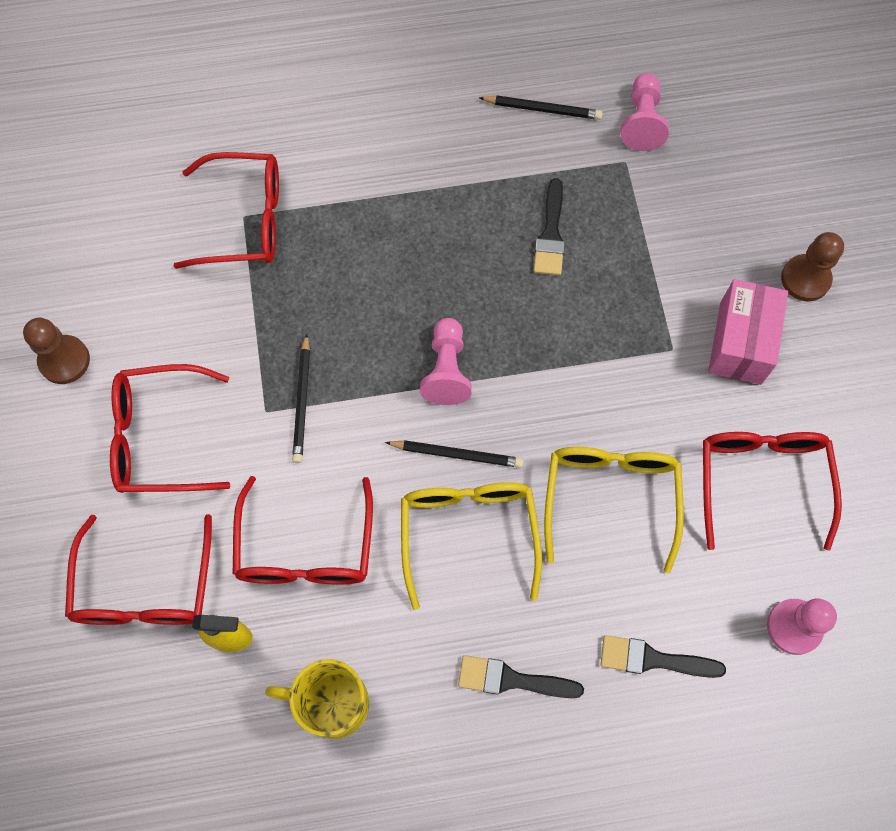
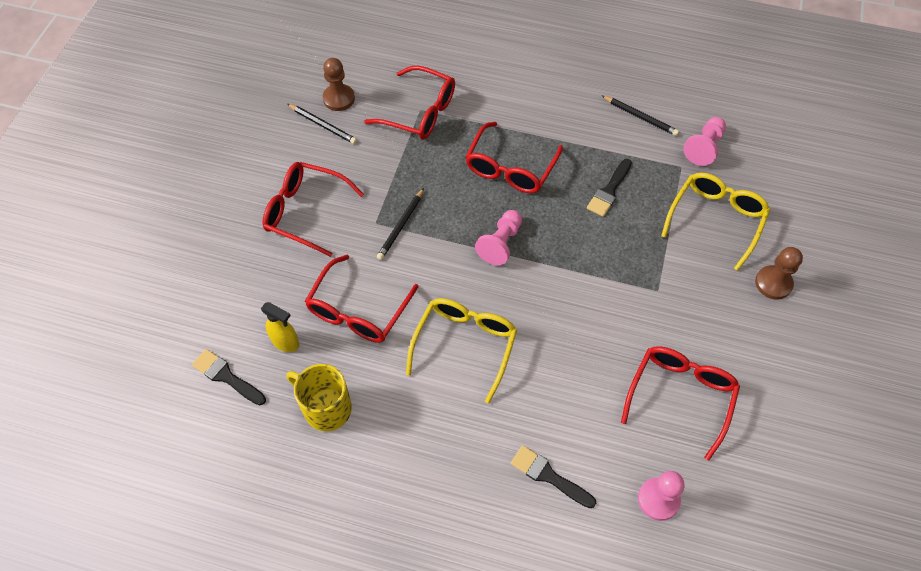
camera: 25 degrees right, 10 degrees down
brown pawn [23,318,90,384] -> brown pawn moved to [322,58,355,111]
red glasses [65,514,212,625] -> red glasses moved to [466,122,563,193]
black pencil [385,440,524,468] -> black pencil moved to [288,104,357,144]
black brush [458,655,584,698] -> black brush moved to [192,349,266,405]
yellow glasses [544,447,684,573] -> yellow glasses moved to [661,172,770,271]
pink box [708,279,788,385] -> none

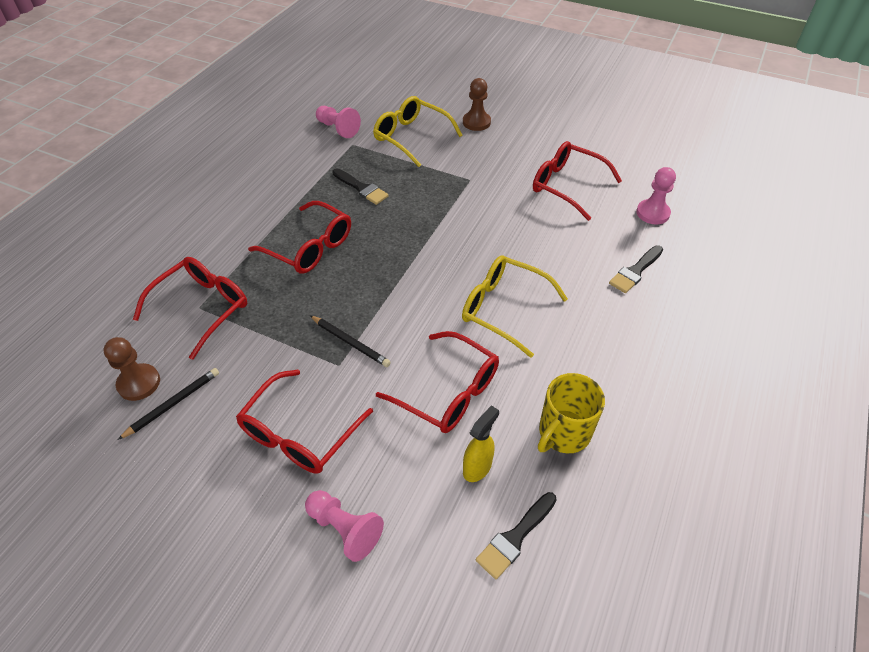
camera: 80 degrees left, 10 degrees down
pink pawn [475,210,522,266] -> pink pawn moved to [305,490,384,562]
black pencil [602,96,679,136] -> none

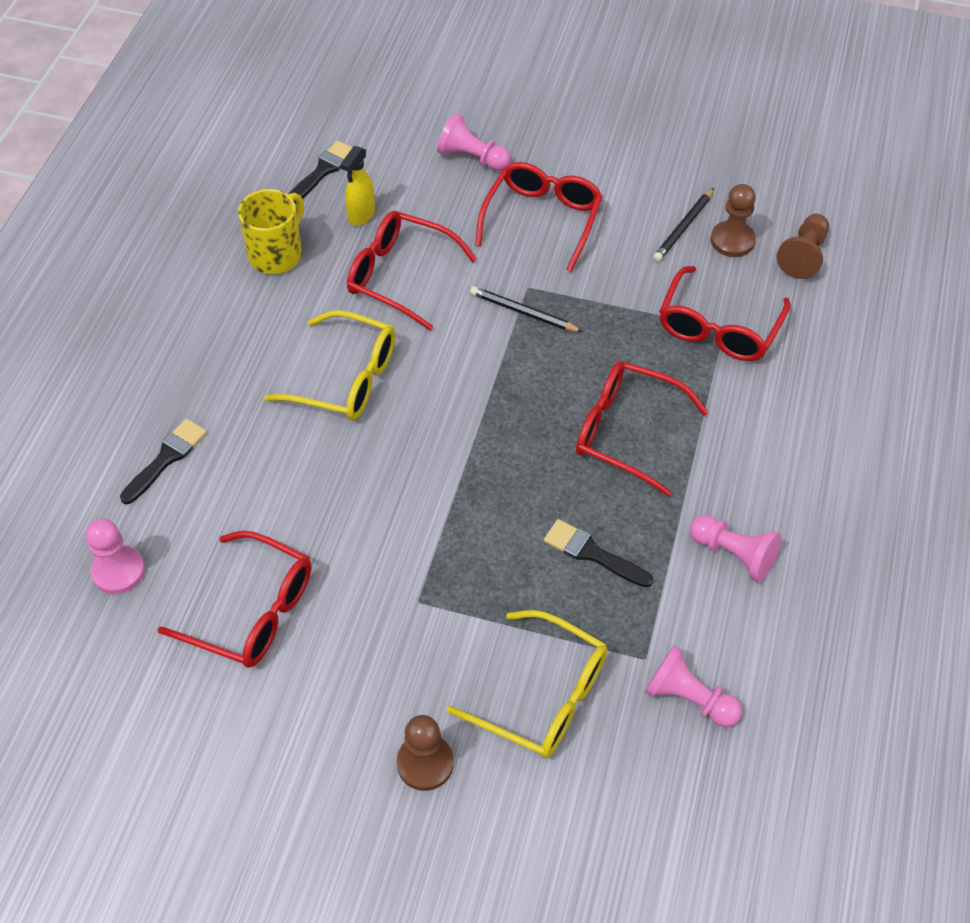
camera: 170 degrees right, 5 degrees up
none -> pink pawn [690,515,782,582]
none -> brown pawn [777,214,829,279]

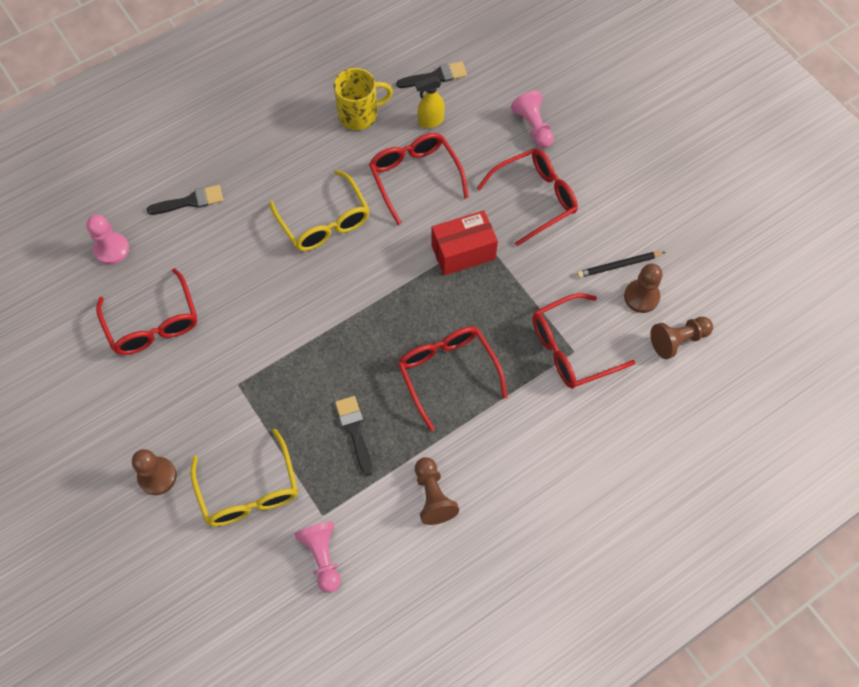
camera: 40 degrees right, 10 degrees up
black pencil [470,286,583,332] -> red box [431,210,498,276]
pink pawn [690,515,782,582] -> brown pawn [415,457,459,525]

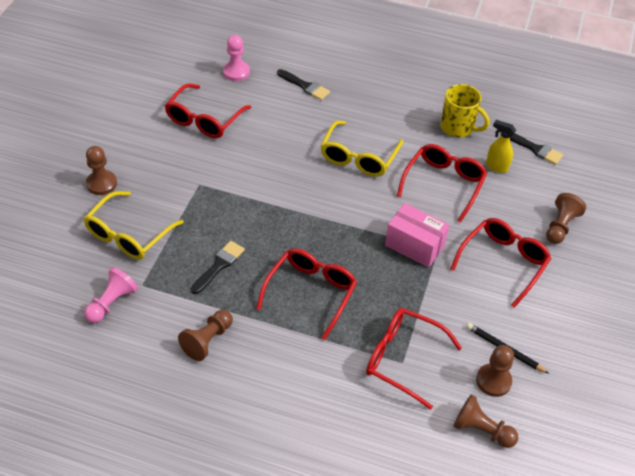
camera: 50 degrees right, 15 degrees down
red box [431,210,498,276] -> pink box [385,203,449,268]
red glasses [477,148,578,246] -> red glasses turned 75 degrees counterclockwise [450,218,552,308]
pink pawn [511,91,554,148] -> brown pawn [546,193,586,244]

